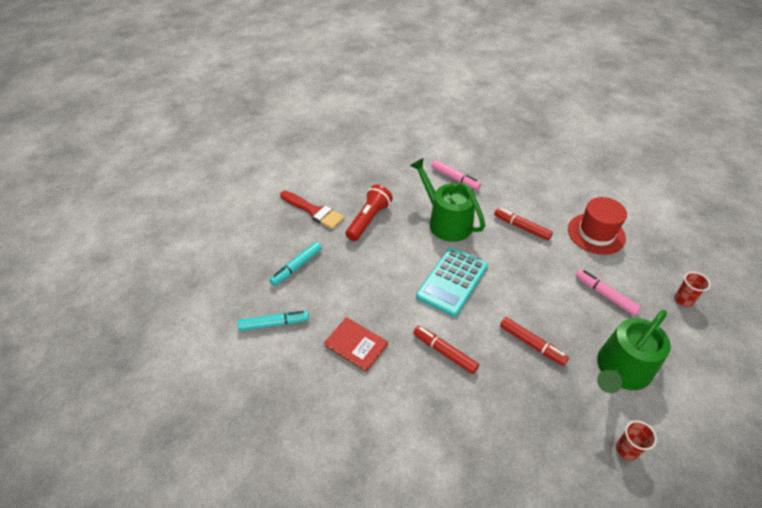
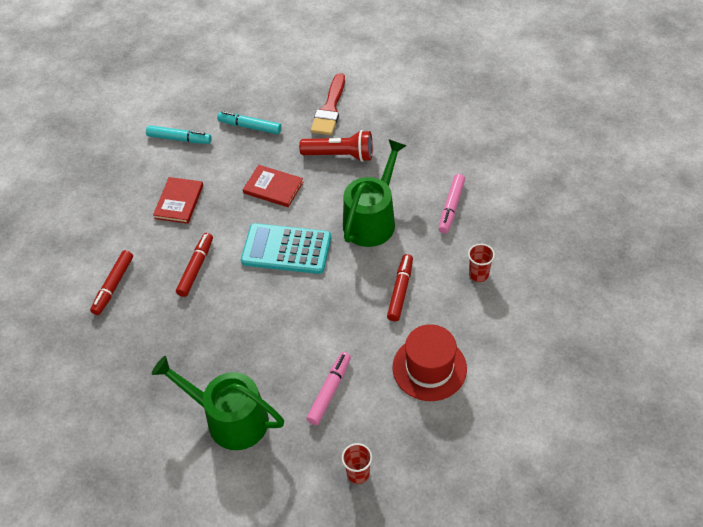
camera: 70 degrees right, 5 degrees up
turquoise marker [237,311,309,331] -> turquoise marker turned 45 degrees counterclockwise [146,125,211,144]
red marker [500,317,569,366] -> red marker moved to [90,250,133,315]
red cup [616,420,657,461] -> red cup moved to [468,244,495,282]
none -> red book [243,165,303,207]

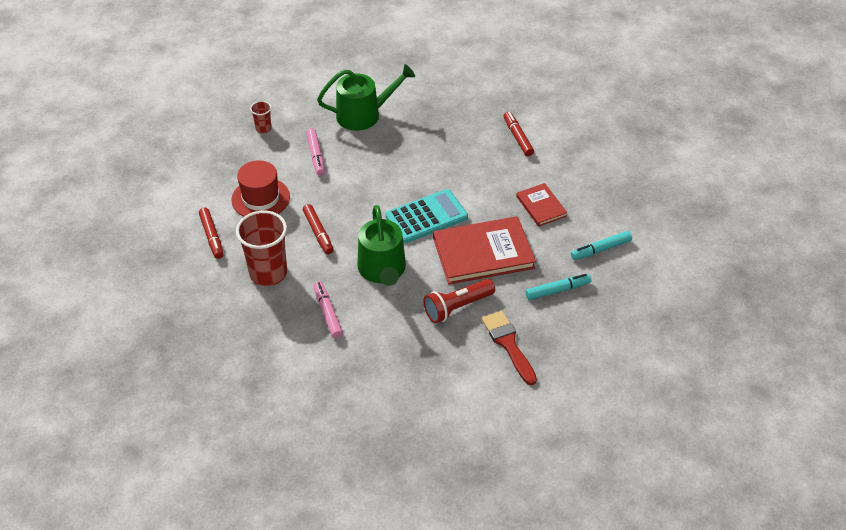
camera: 140 degrees right, 5 degrees down
red marker [176,233,213,297] -> red marker moved to [199,208,224,259]
red book [243,165,303,207] -> red book [433,216,536,285], size x1.87
red cup [468,244,495,282] -> red cup [236,211,287,286], size x2.12

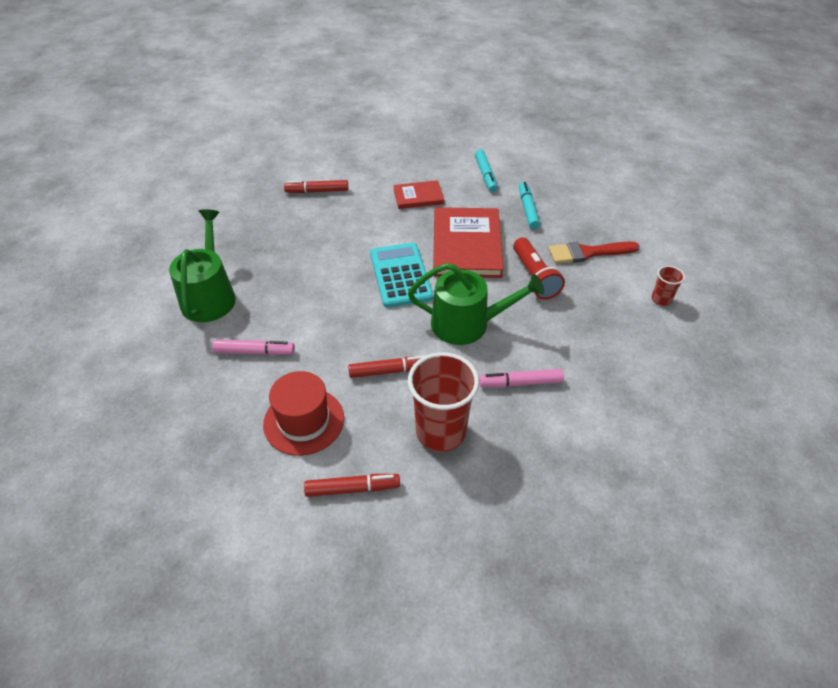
camera: 75 degrees left, 0 degrees up
red cup [250,101,272,133] -> red cup moved to [651,266,685,306]

